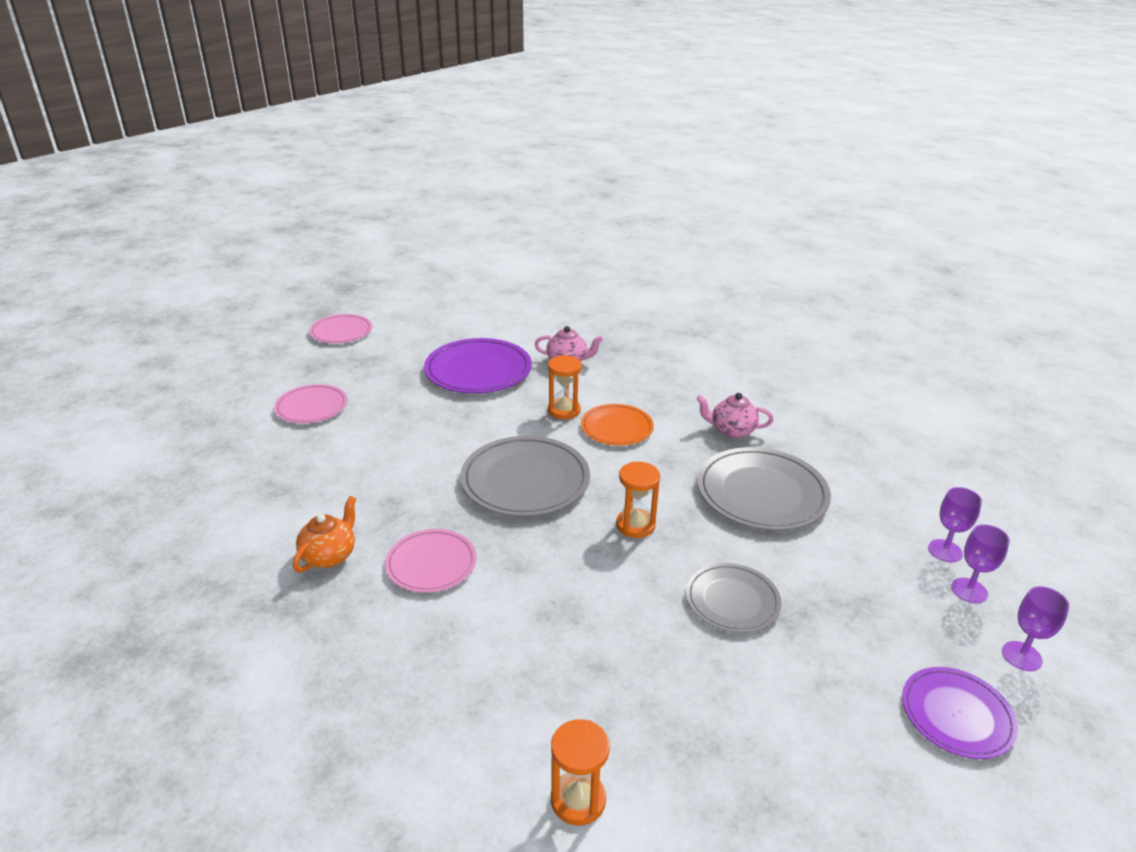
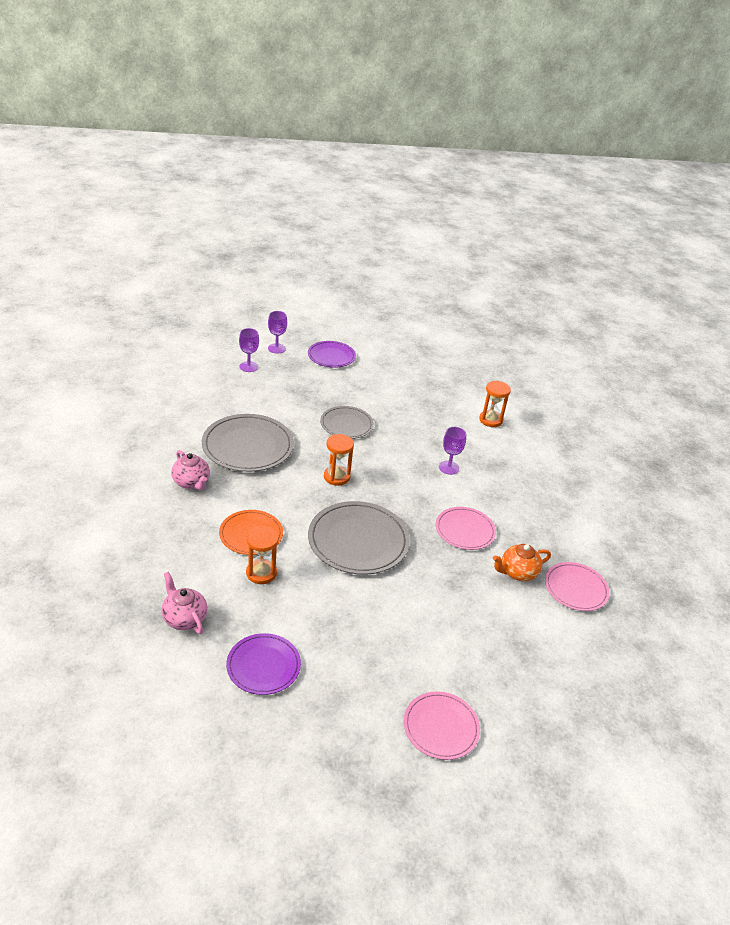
camera: 140 degrees left, 5 degrees up
pink plate [309,314,372,343] -> pink plate moved to [545,562,610,611]
purple plate [424,338,532,393] -> purple plate [226,633,301,695], size x0.62
purple goblet [928,487,982,562] -> purple goblet moved to [439,427,466,475]

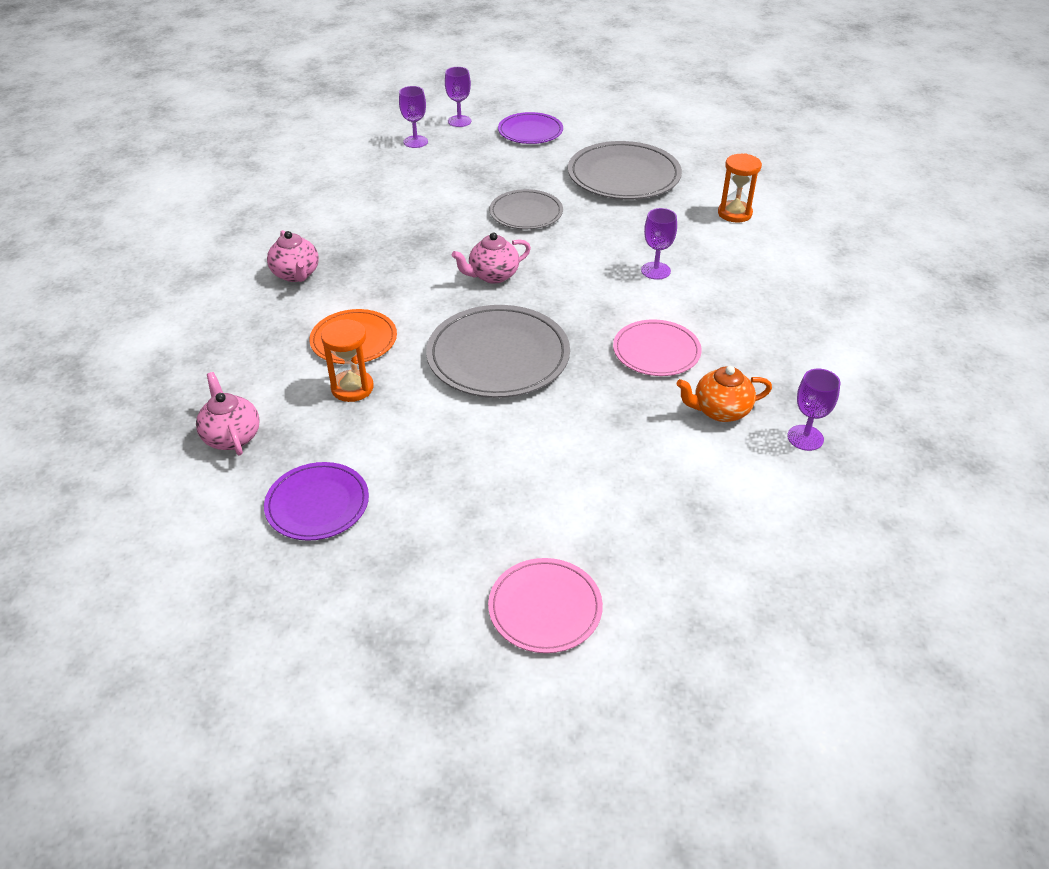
camera: 15 degrees right, 5 degrees up
grey plate [202,414,294,472] -> grey plate moved to [568,141,682,200]
orange hourglass [324,434,354,486] -> pink teapot [452,233,531,284]
pink plate [545,562,610,611] -> purple goblet [787,369,840,451]

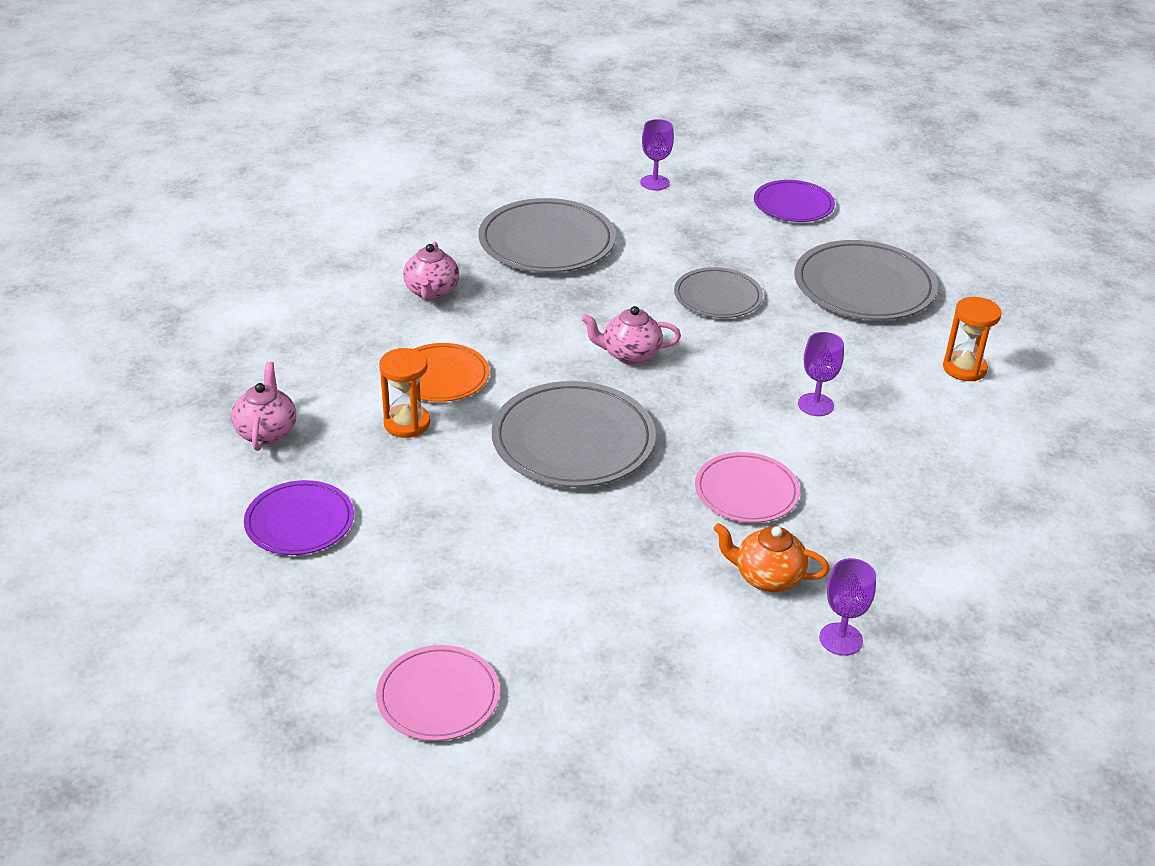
camera: 25 degrees right, 5 degrees down
purple goblet [445,67,471,127] -> none
none -> grey plate [479,198,616,272]

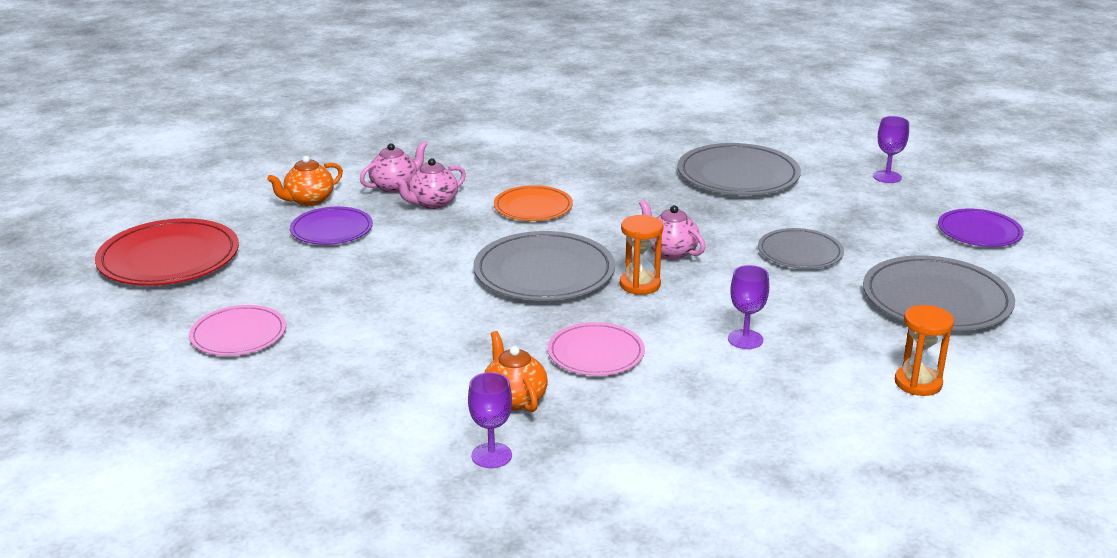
camera: 50 degrees right, 10 degrees down
orange hourglass [379,348,430,438] -> orange hourglass moved to [620,215,663,295]
pink teapot [403,242,459,301] -> pink teapot moved to [394,158,466,209]
none -> red plate [95,218,239,286]
none -> orange teapot [267,156,343,206]

